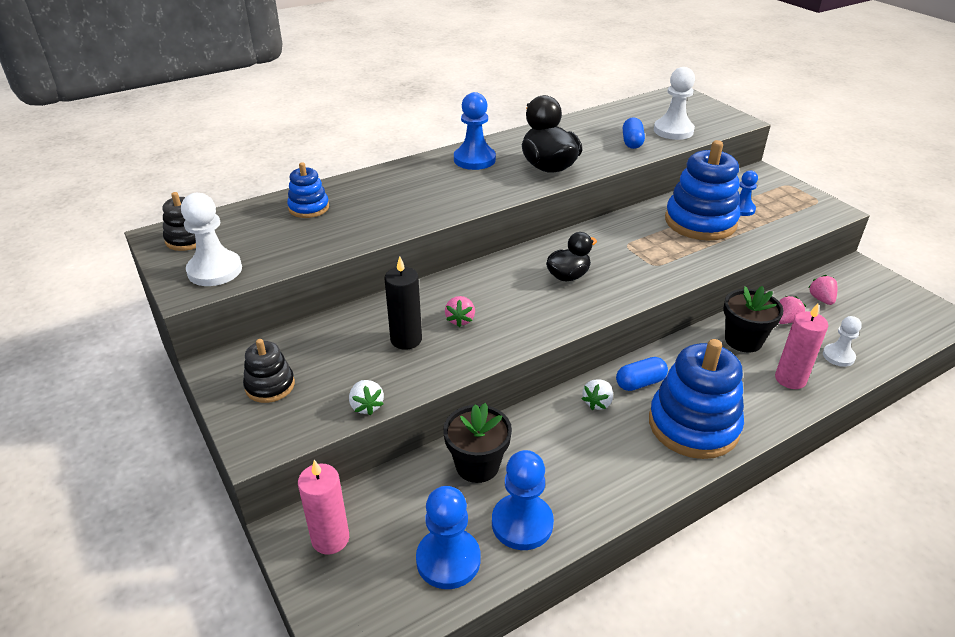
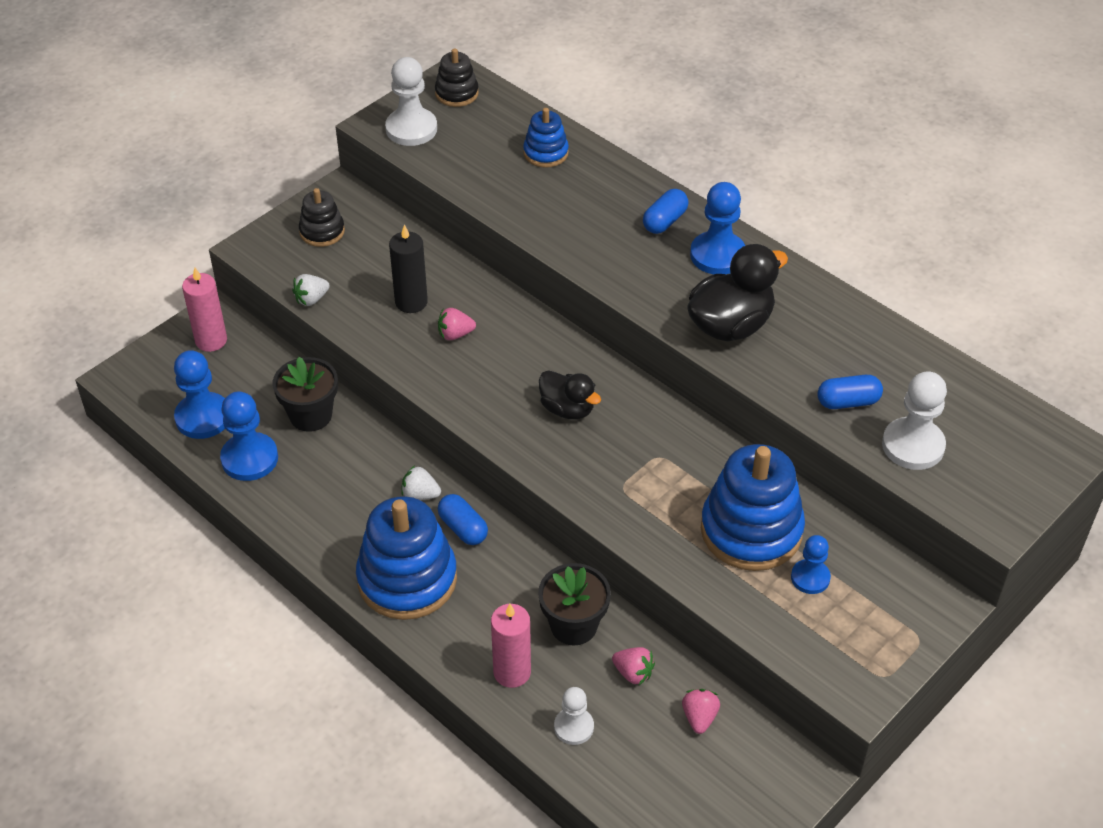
camera: 75 degrees right, 10 degrees up
pink strawberry [808,275,838,305] -> pink strawberry turned 60 degrees counterclockwise [682,689,720,734]
none -> blue capsule [643,189,689,234]

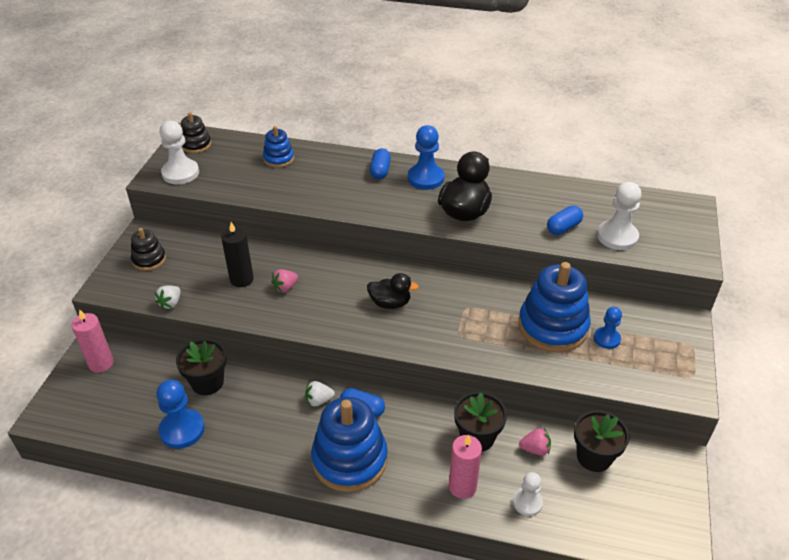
camera: 30 degrees left, 5 degrees down
blue pawn [174,350,225,439] -> none
pink strawberry [682,689,720,734] -> black flower pot [574,410,630,472]

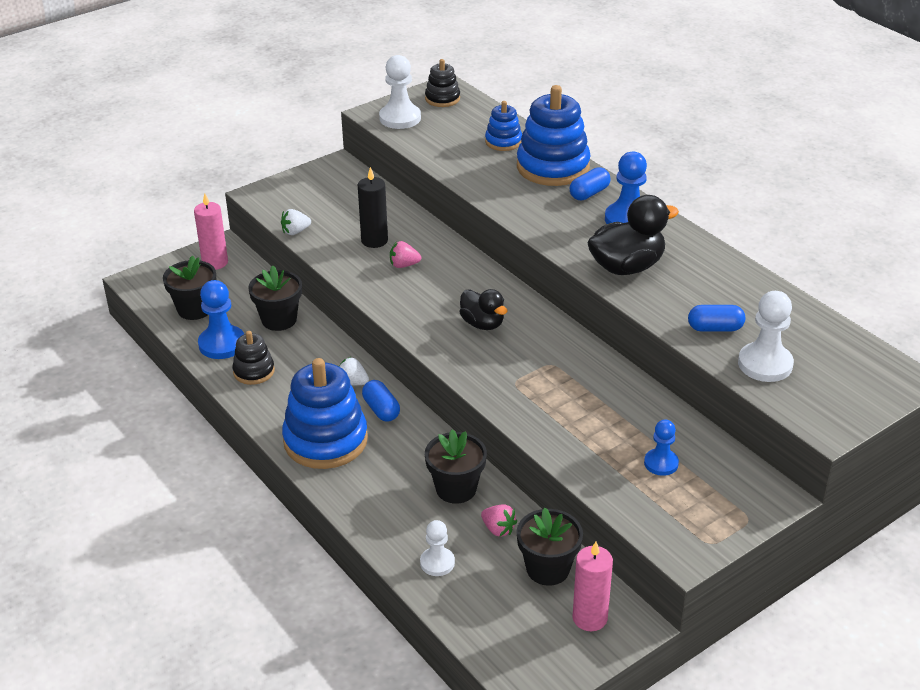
camera: 40 degrees right, 5 degrees down
black stacking toy [131,228,166,271] -> black stacking toy moved to [232,331,275,385]
pink candle [449,434,482,499] -> pink candle moved to [572,542,613,631]
blue stacking toy [518,262,590,352] -> blue stacking toy moved to [517,85,591,186]
none -> black flower pot [163,255,216,320]

